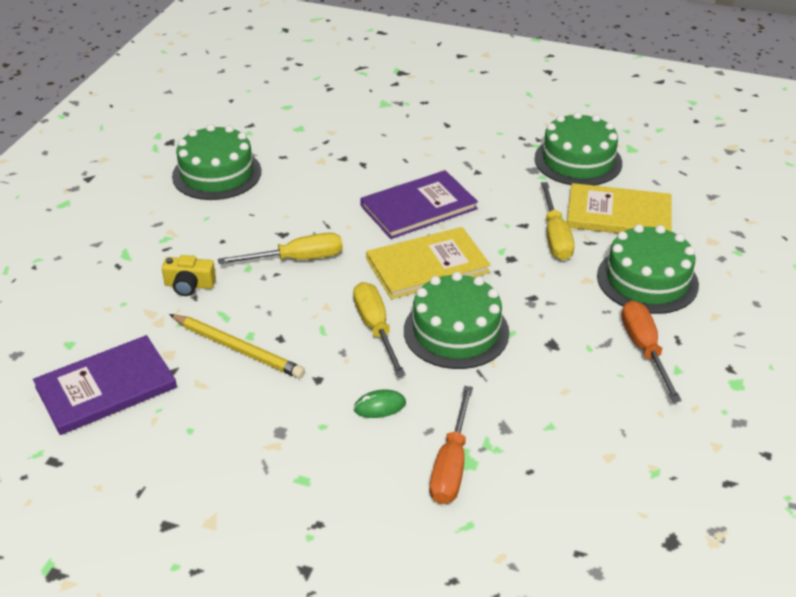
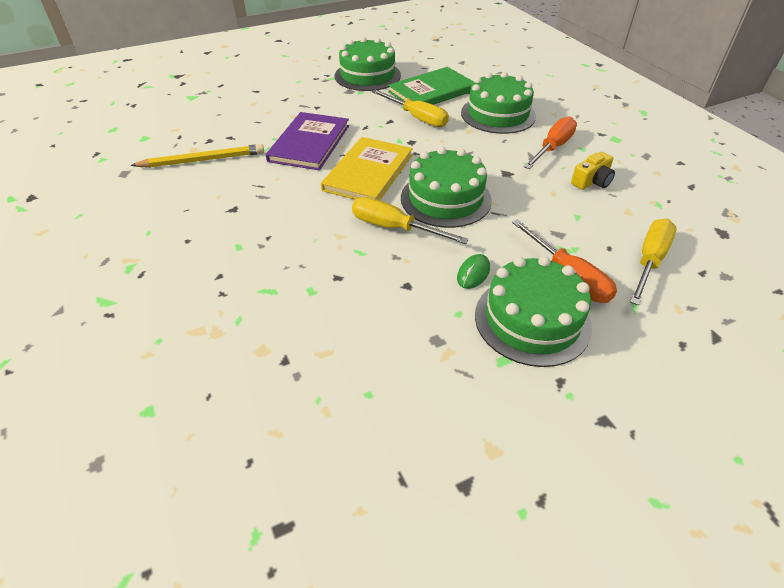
camera: 45 degrees left, 5 degrees up
purple book [33,335,177,435] -> none
yellow camera [162,255,216,296] -> yellow camera moved to [571,152,615,190]
yellow pencil [169,314,305,378] -> yellow pencil moved to [130,144,264,168]
green cake [172,124,261,200] -> green cake moved to [475,256,592,367]
yellow screwdriver [218,233,343,264] -> yellow screwdriver moved to [630,219,677,305]
yellow book [567,183,671,233] -> green book [388,67,474,105]
orange screwdriver [621,300,682,402] -> orange screwdriver turned 90 degrees clockwise [524,116,577,169]

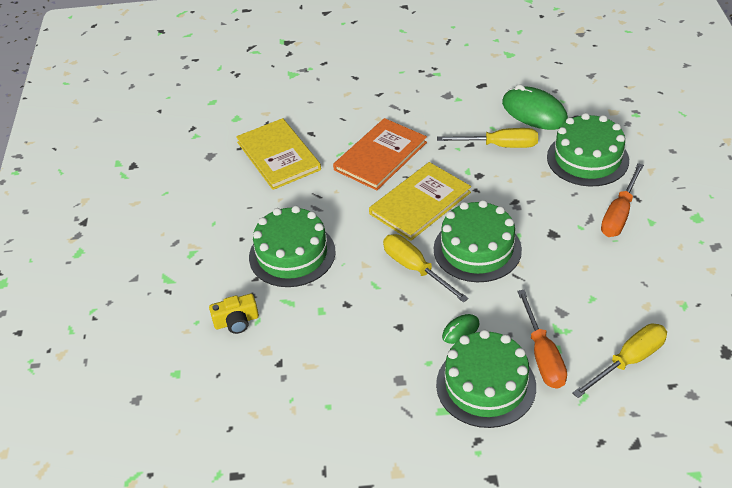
camera: 25 degrees right, 0 degrees up
yellow pencil [130,144,264,168] -> yellow book [236,118,321,190]
purple book [266,112,349,170] -> orange book [333,118,427,190]
green cake [335,37,401,91] -> green cake moved to [249,206,335,287]
yellow screwdriver [372,89,449,127] -> yellow screwdriver turned 60 degrees counterclockwise [437,128,538,148]
green book [388,67,474,105] -> green mouse [502,84,568,130]
orange screwdriver [524,116,577,169] -> orange screwdriver turned 150 degrees clockwise [601,163,644,237]
yellow camera [571,152,615,190] -> yellow camera moved to [209,294,259,334]

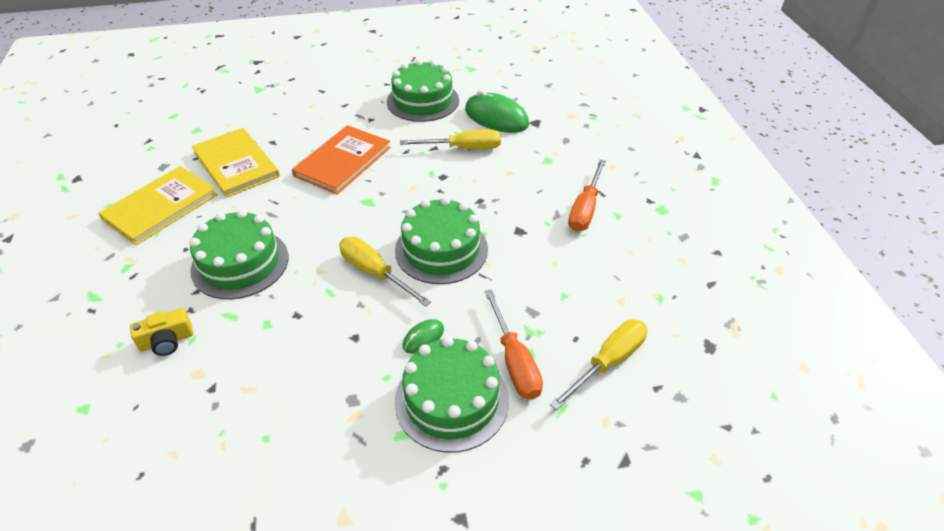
camera: 10 degrees left, 0 degrees up
yellow book [369,162,471,241] -> yellow book moved to [98,166,218,245]
green cake [547,113,629,186] -> green cake moved to [387,59,459,122]

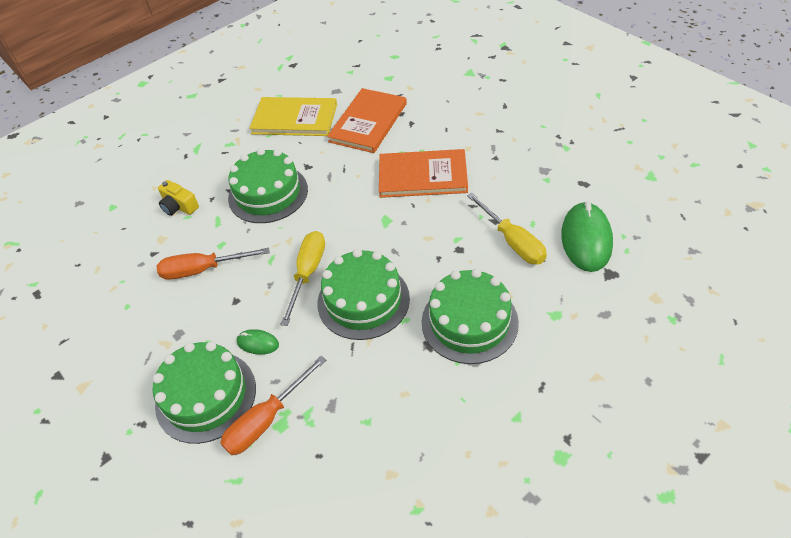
camera: 65 degrees right, 5 degrees up
yellow book [192,128,280,198] -> orange book [327,88,407,153]
green cake [387,59,459,122] -> green cake moved to [422,269,519,364]
yellow screwdriver [550,319,648,410] -> none
orange screwdriver [568,160,606,232] -> orange screwdriver moved to [157,248,270,280]

